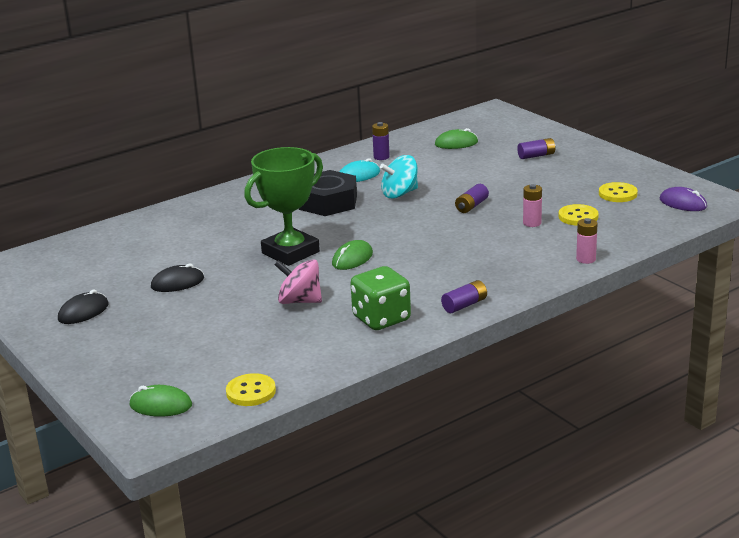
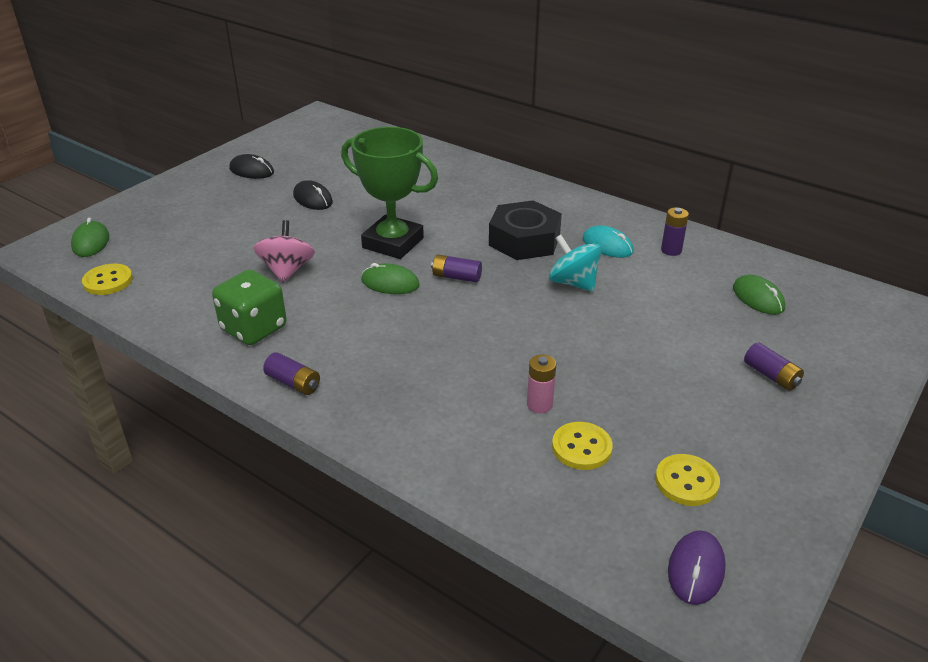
camera: 70 degrees right, 10 degrees up
purple battery [455,184,489,213] -> purple battery moved to [431,255,482,283]
pink battery [576,218,598,264] -> none

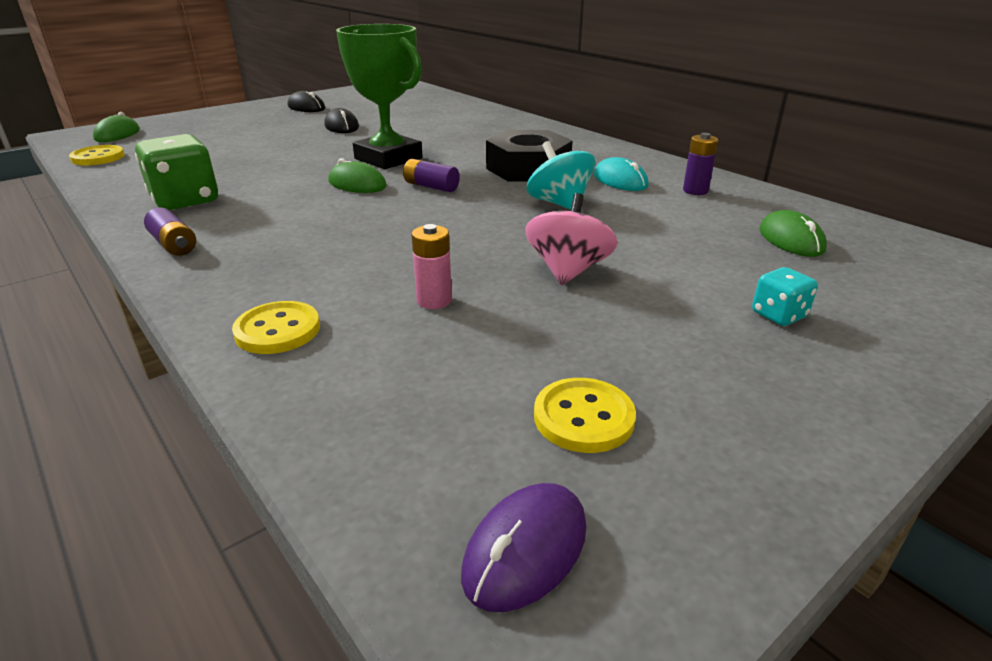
camera: 15 degrees right, 5 degrees down
pink spinning top [254,220,315,283] -> pink spinning top moved to [525,193,618,285]
yellow button [552,422,613,470] -> yellow button moved to [232,301,320,354]
purple battery [744,342,804,391] -> turquoise dice [752,267,818,326]

